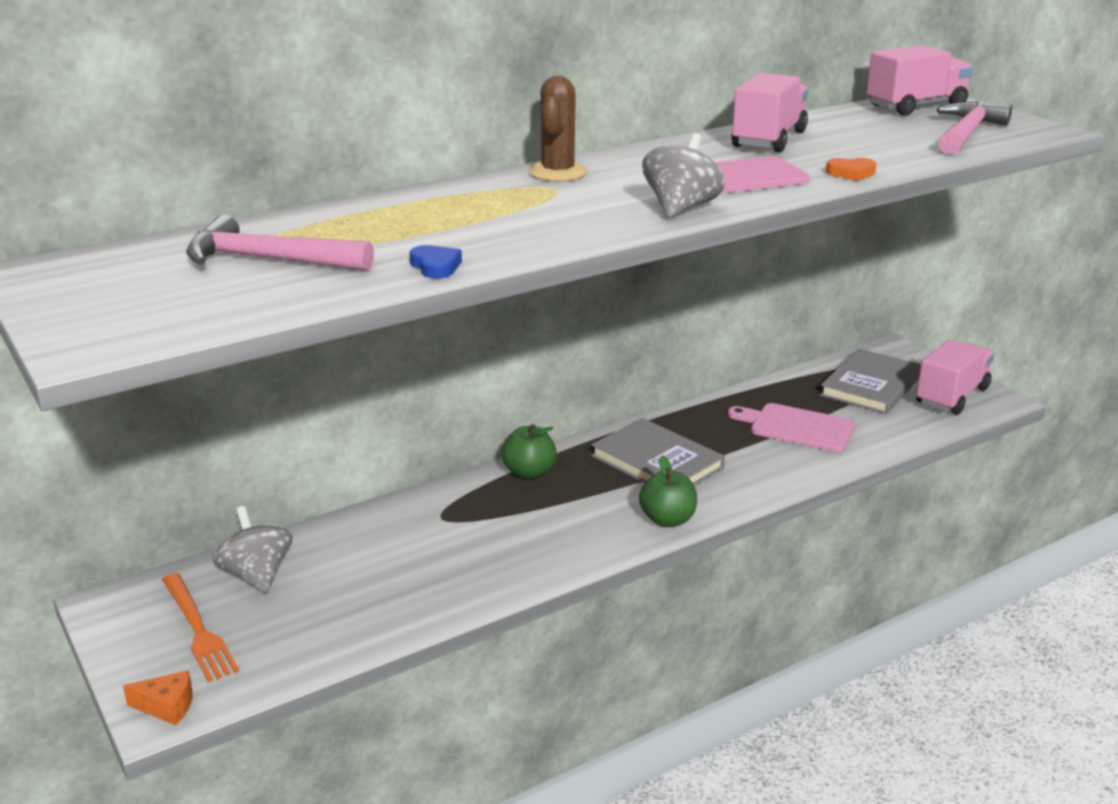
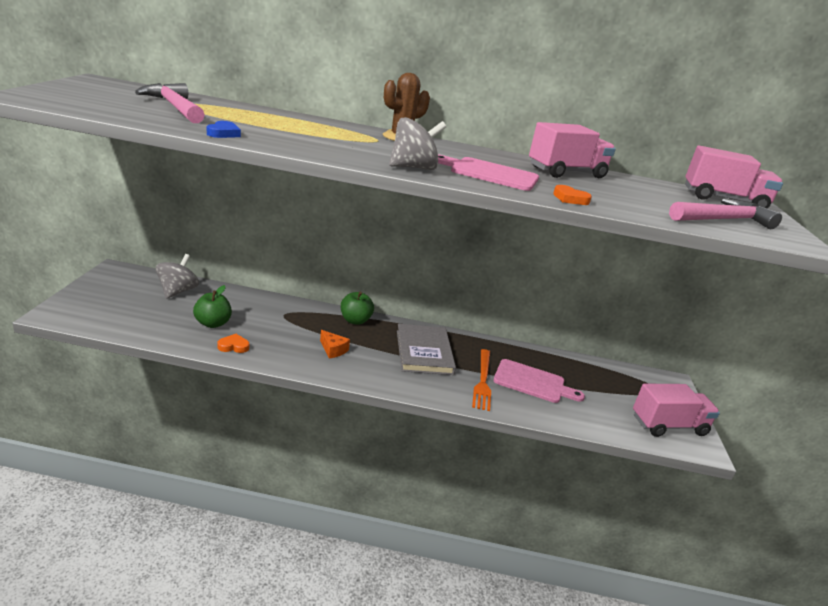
camera: 35 degrees right, 0 degrees up
orange cheese [123,670,192,725] -> orange cheese moved to [320,330,350,358]
orange fork [162,573,239,682] -> orange fork moved to [472,349,491,411]
green apple [639,455,697,527] -> green apple moved to [193,285,232,328]
pink cutting board [728,403,855,452] -> pink cutting board turned 135 degrees clockwise [493,359,585,403]
grey book [820,348,921,414] -> none
none -> orange heart [218,334,249,353]

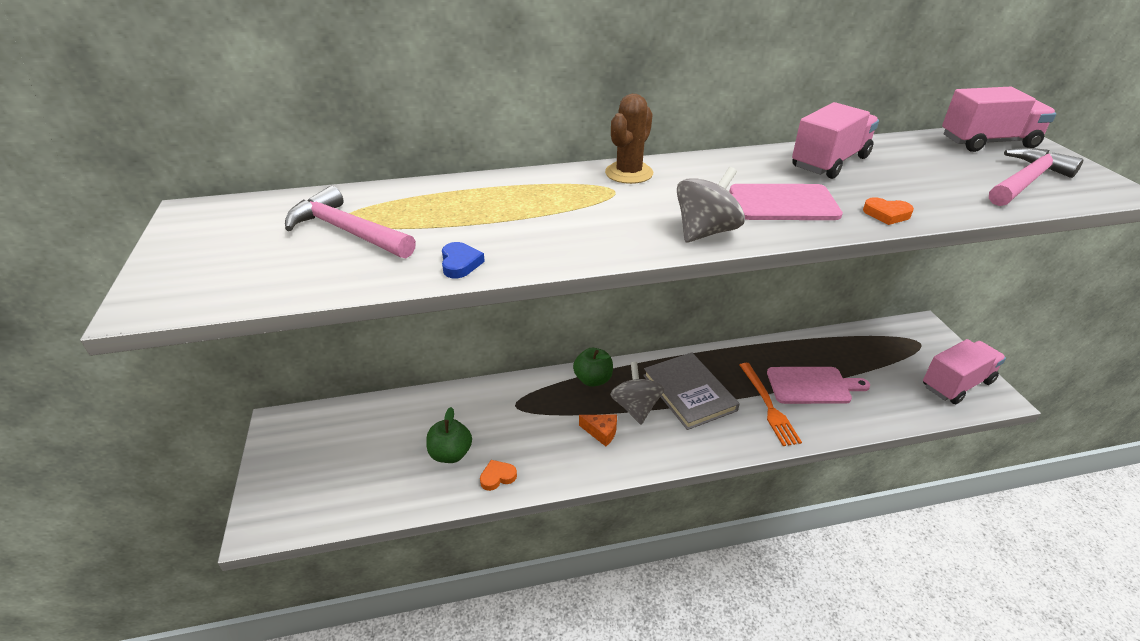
camera: 15 degrees left, 10 degrees up
grey spinning top [156,254,199,299] -> grey spinning top moved to [610,362,664,424]

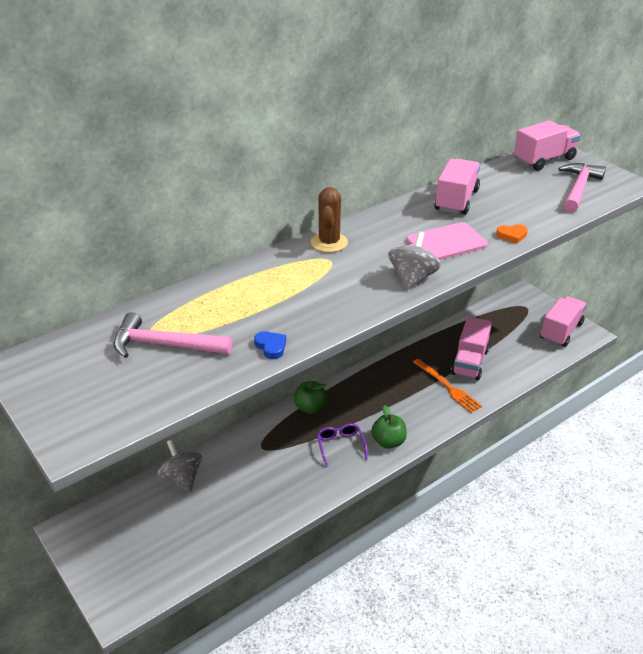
camera: 25 degrees left, 0 degrees up
green apple [426,407,472,463] -> green apple moved to [371,405,407,449]
orange heart [480,460,517,491] -> none
orange cheese [579,415,617,446] -> purple glasses [317,423,368,467]
grey spinning top [610,362,664,424] -> grey spinning top moved to [157,440,202,492]
grey book [643,352,740,430] -> none
pink cutting board [767,367,870,404] -> pink truck [451,316,492,380]

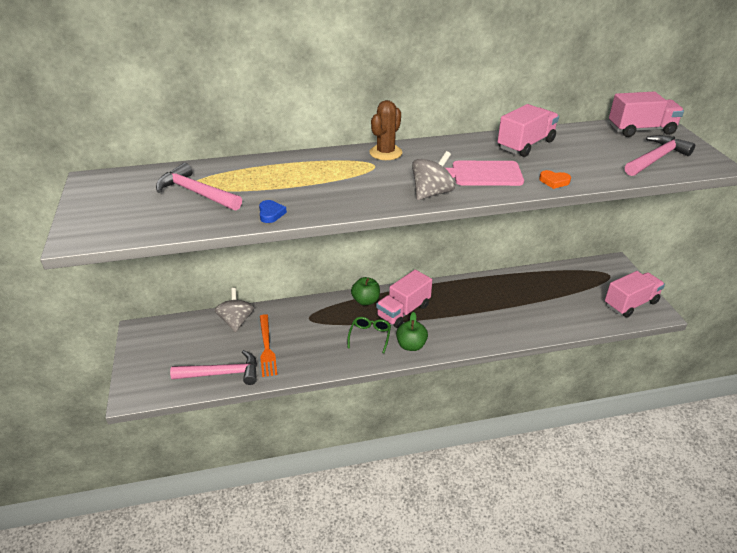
camera: 25 degrees right, 0 degrees up
purple glasses [317,423,368,467] -> green glasses [347,317,391,353]
orange fork [413,358,482,413] -> orange fork moved to [260,314,277,377]
pink truck [451,316,492,380] -> pink truck moved to [376,270,432,328]
none -> pink hammer [170,350,257,385]

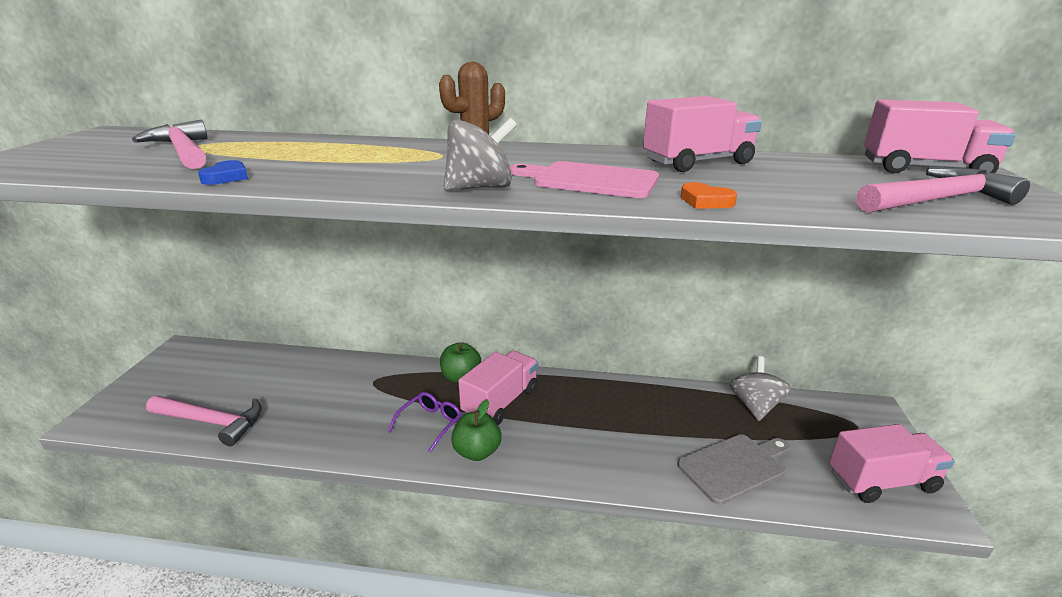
camera: 20 degrees right, 10 degrees down
grey spinning top [215,288,254,332] -> grey spinning top moved to [730,356,791,421]
orange fork [260,314,277,377] -> none
green glasses [347,317,391,353] -> purple glasses [388,392,462,453]
pink truck [376,270,432,328] -> pink truck turned 150 degrees clockwise [458,351,538,425]
none -> grey cutting board [678,434,790,505]

